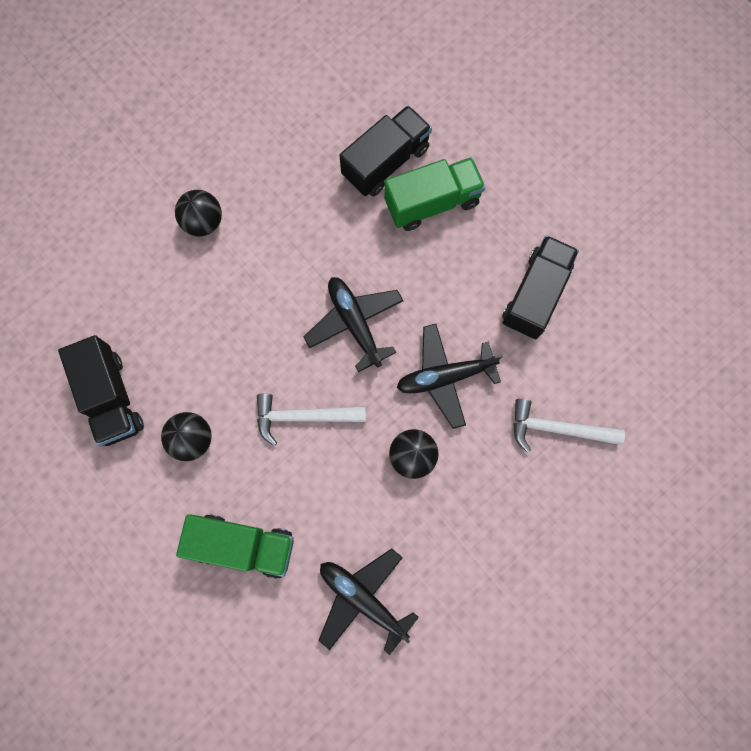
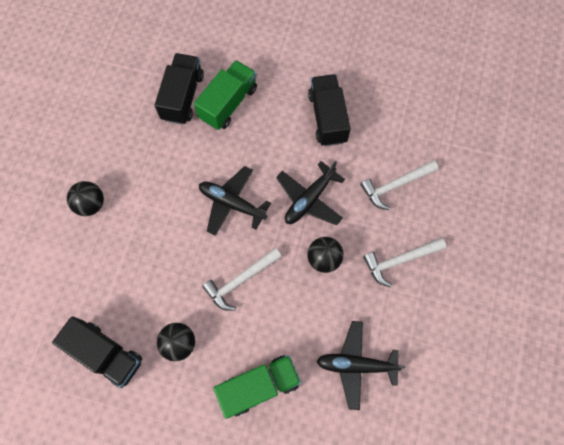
camera: 35 degrees left, 5 degrees down
none -> white hammer [363,238,446,287]

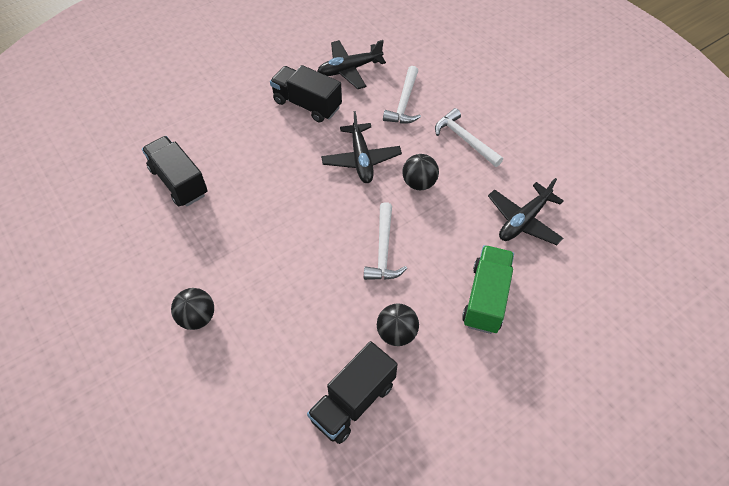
camera: 50 degrees left, 15 degrees down
black truck [52,316,142,388] -> black truck turned 150 degrees clockwise [307,341,398,444]
green truck [194,60,257,130] -> none
black plane [199,166,271,236] -> black plane moved to [317,40,386,89]
white hammer [363,238,446,287] -> white hammer turned 120 degrees clockwise [435,108,503,167]

